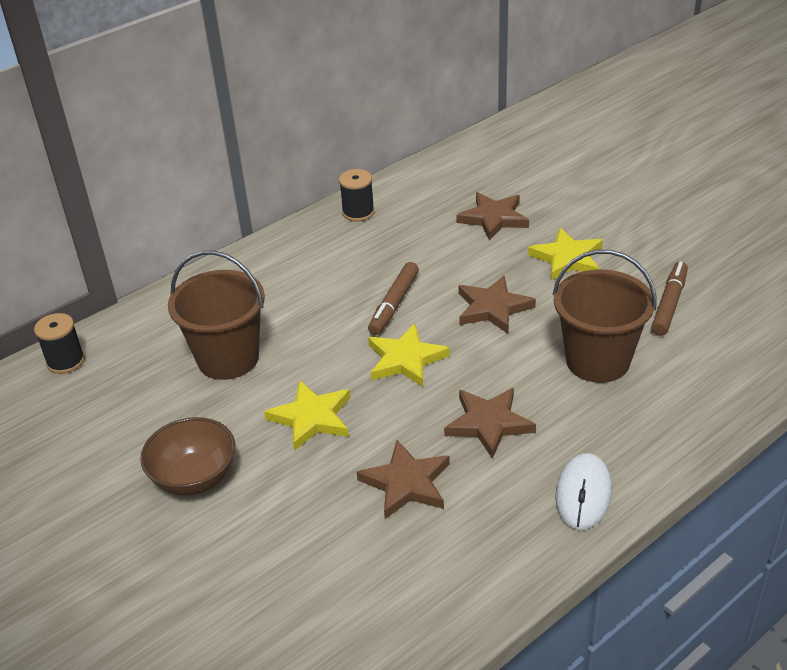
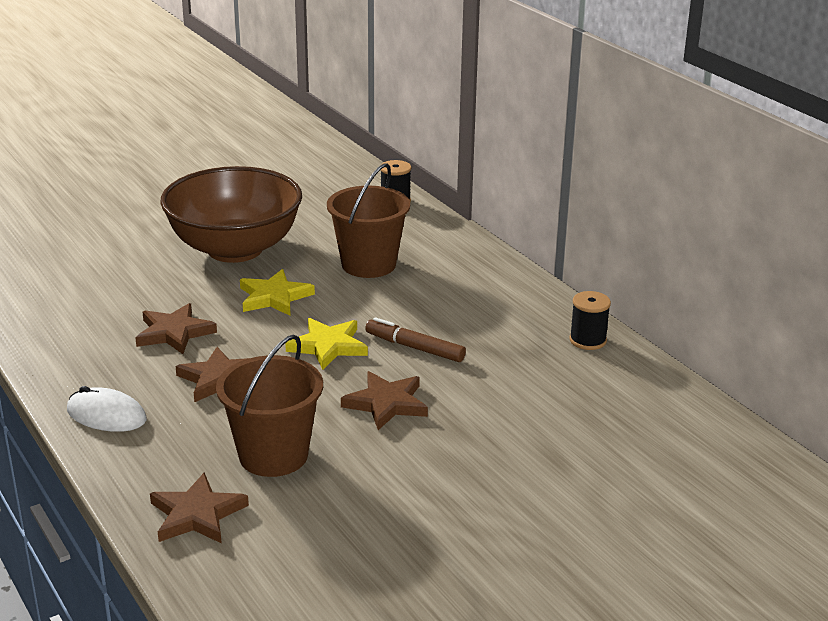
camera: 95 degrees right, 10 degrees down
brown bowl [140,417,235,496] -> brown bowl [160,166,302,263], size x1.93
brown star [456,192,529,241] -> brown star moved to [150,472,249,544]
yellow star [528,228,603,280] -> none
brown marker [651,261,688,336] -> none

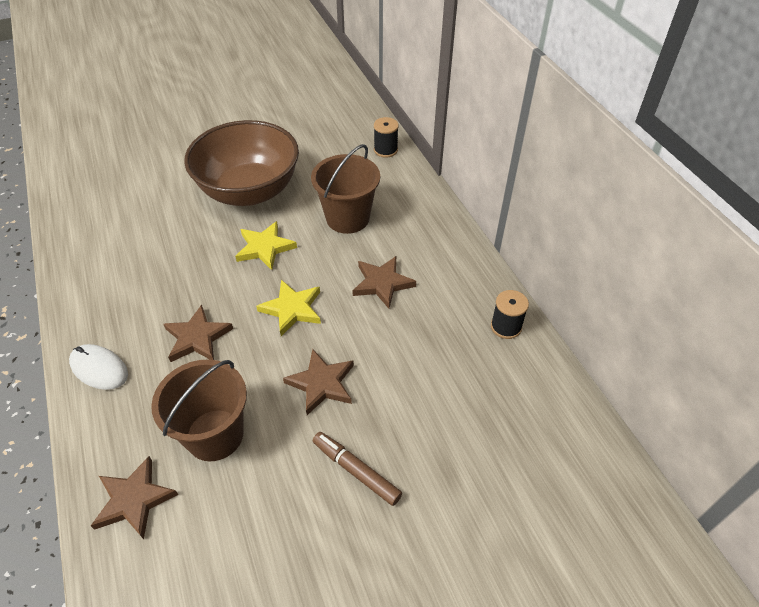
camera: 10 degrees right, 20 degrees up
brown star [135,303,217,354] -> brown star moved to [352,256,416,309]
brown marker [365,317,466,362] -> brown marker moved to [313,432,402,506]

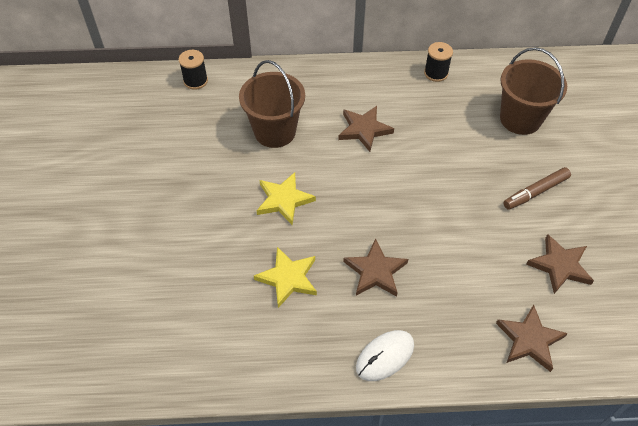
camera: 70 degrees left, 5 degrees up
brown bucket [151,359,247,461] -> brown bucket moved to [500,47,567,135]
brown bowl [184,120,299,206] -> none
yellow star [256,280,321,336] -> yellow star moved to [254,247,317,308]
brown star [283,349,354,415] -> brown star moved to [526,234,594,294]

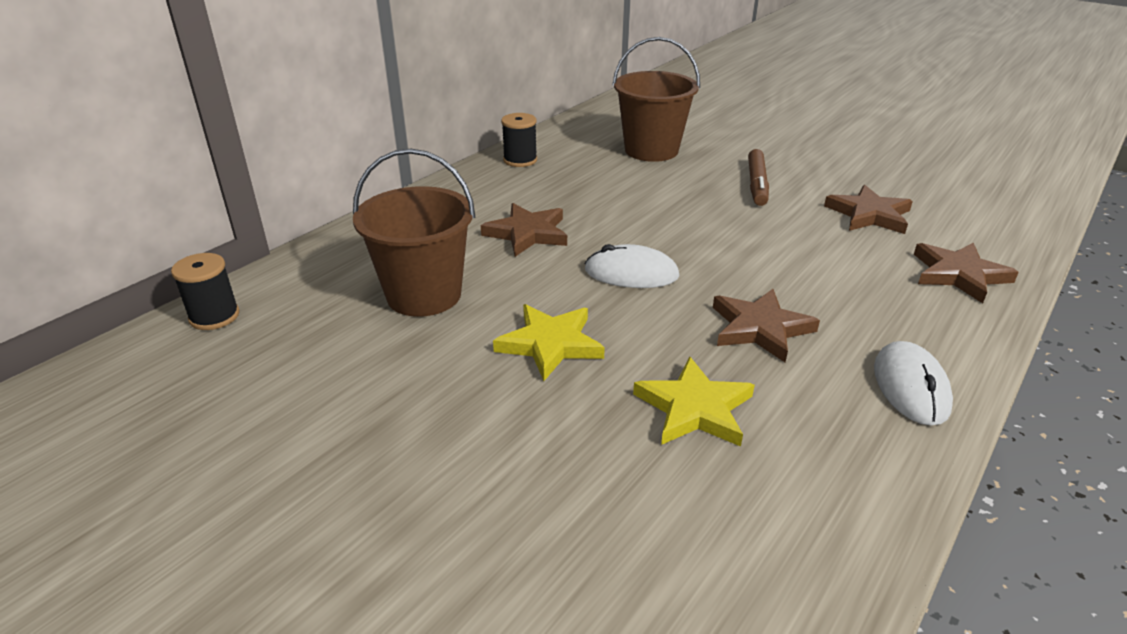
camera: 50 degrees left, 20 degrees down
none -> white mouse [585,244,679,288]

